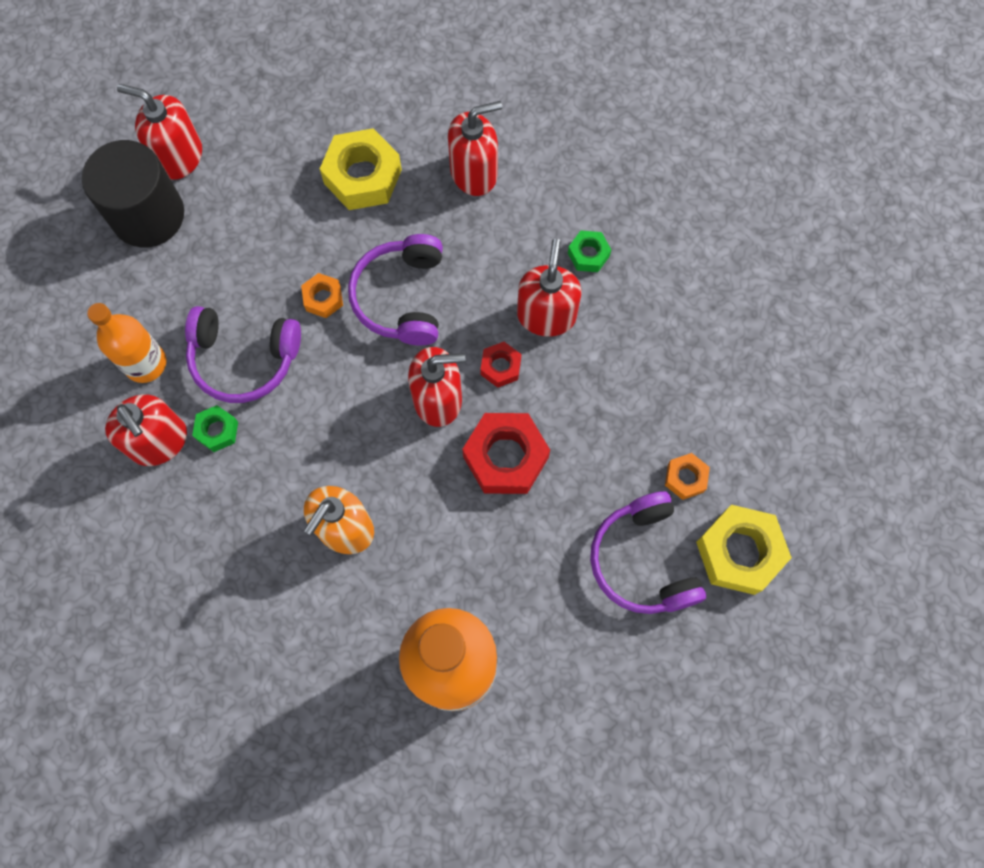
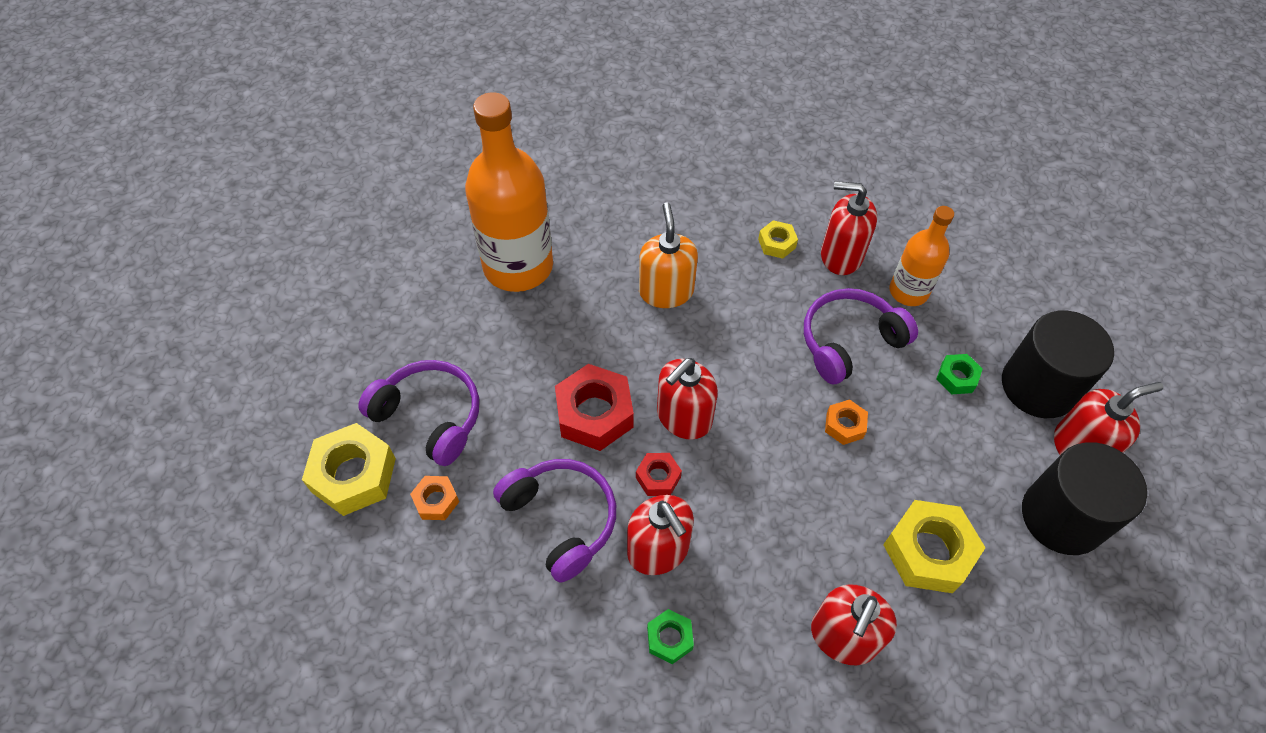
camera: 140 degrees right, 15 degrees down
green nut [192,405,238,452] -> green nut moved to [936,354,982,395]
purple headphones [348,234,443,346] -> purple headphones moved to [493,459,616,583]
none -> yellow nut [758,220,798,259]
none -> black cylinder [1022,442,1147,555]

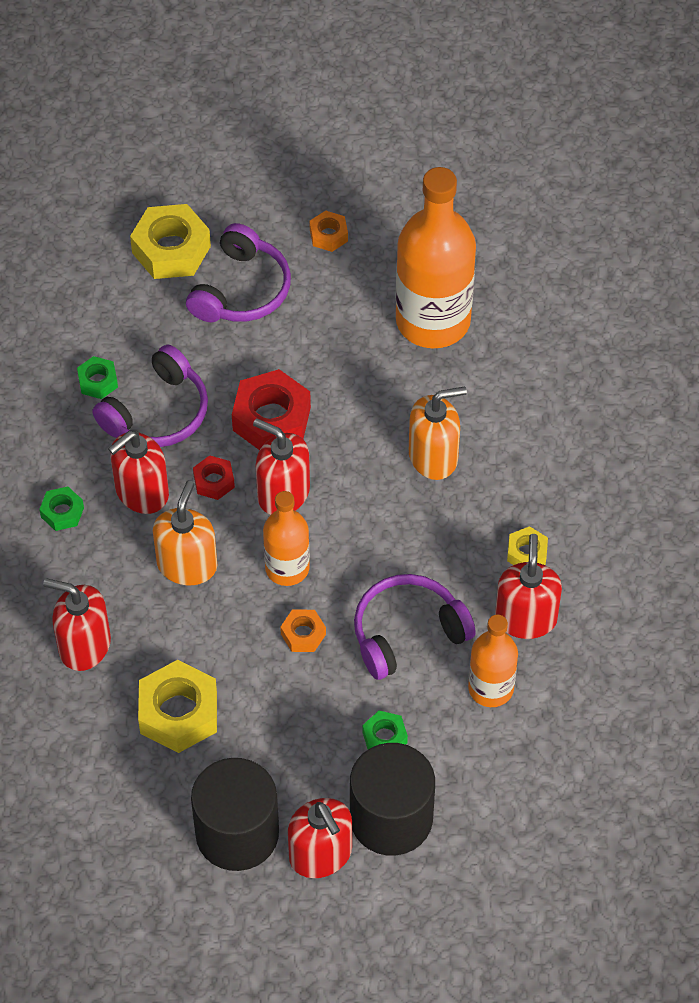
camera: 80 degrees right, 0 degrees up
orange nut [410,476,459,520] -> orange nut moved to [309,210,348,252]
purple headphones [804,288,918,384] -> purple headphones turned 75 degrees counterclockwise [354,574,476,680]
none -> green nut [77,356,118,399]
none -> orange soap dispenser [153,481,217,585]
none -> orange bottle [263,491,310,586]

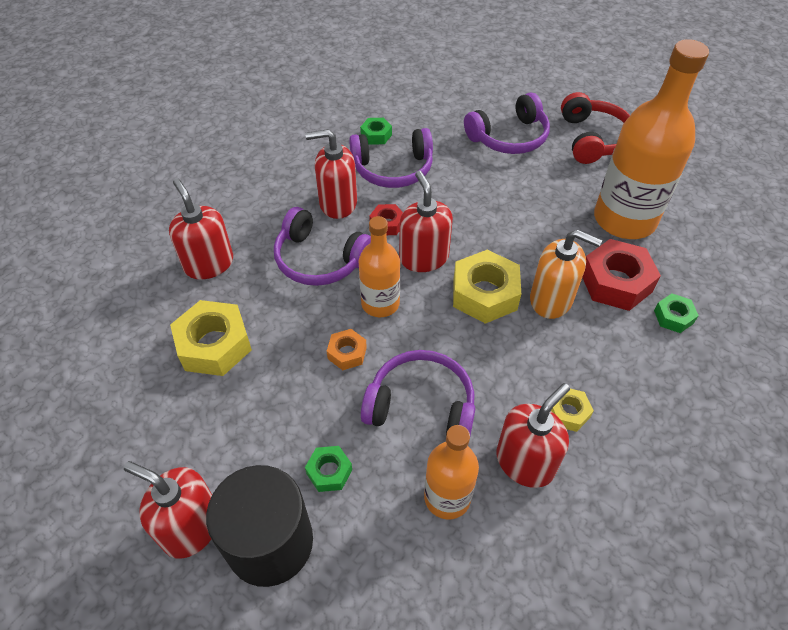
camera: 40 degrees right, 5 degrees down
green nut [39,487,84,531] -> green nut moved to [654,293,699,333]
yellow nut [130,204,211,279] -> yellow nut moved to [453,250,521,324]
orange soap dispenser [153,481,217,585] -> purple headphones [274,207,371,286]
black cylinder [191,758,279,871] -> none
red nut [232,369,311,450] -> red nut moved to [582,239,661,311]
red soap dispenser [288,798,352,878] -> red soap dispenser turned 105 degrees clockwise [124,461,212,559]
orange nut [309,210,348,252] -> red headphones [561,92,630,164]

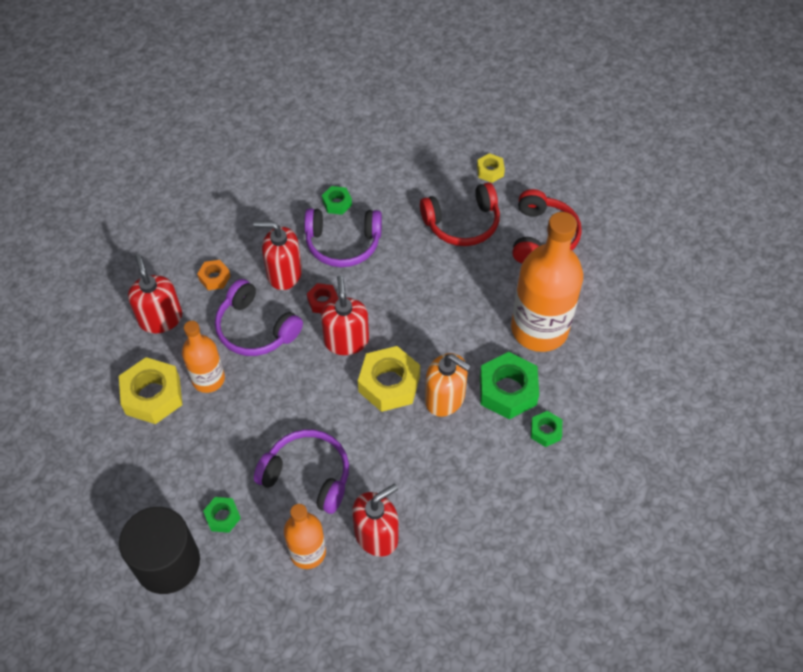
camera: 10 degrees right, 5 degrees up
red soap dispenser [124,461,212,559] -> none
orange nut [327,329,367,370] -> orange nut moved to [197,260,230,290]
orange bottle [359,216,400,317] -> orange bottle moved to [182,321,225,393]
purple headphones [464,92,550,154] -> red headphones [420,182,500,246]
yellow nut [551,389,594,432] -> yellow nut moved to [477,153,505,183]
red nut [582,239,661,311] -> green nut [480,352,539,420]

